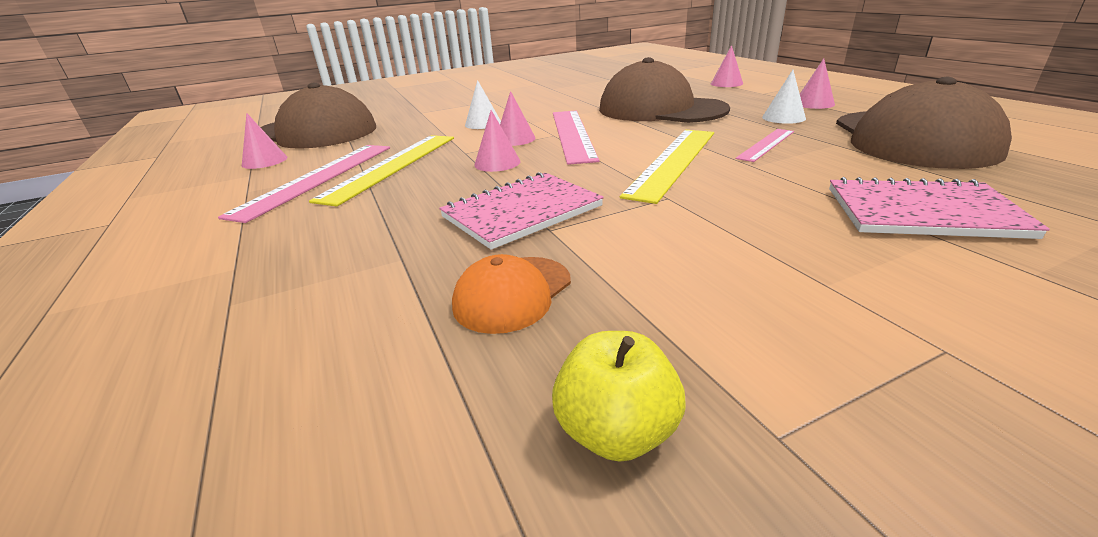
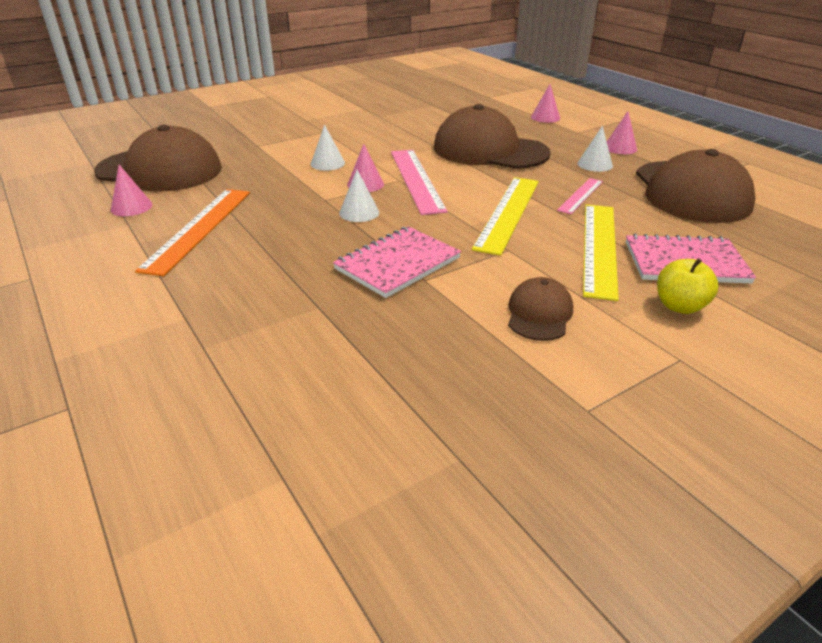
camera: 10 degrees left, 5 degrees up
pink ruler [218,145,390,223] -> orange ruler [135,189,250,276]
yellow ruler [309,135,454,207] -> yellow ruler moved to [583,204,619,301]
orange cap [452,254,571,334] -> none
pink cone [474,110,520,172] -> white cone [339,170,379,222]
yellow apple [552,331,686,462] -> yellow apple moved to [657,258,719,314]
none -> brown cap [508,277,573,341]

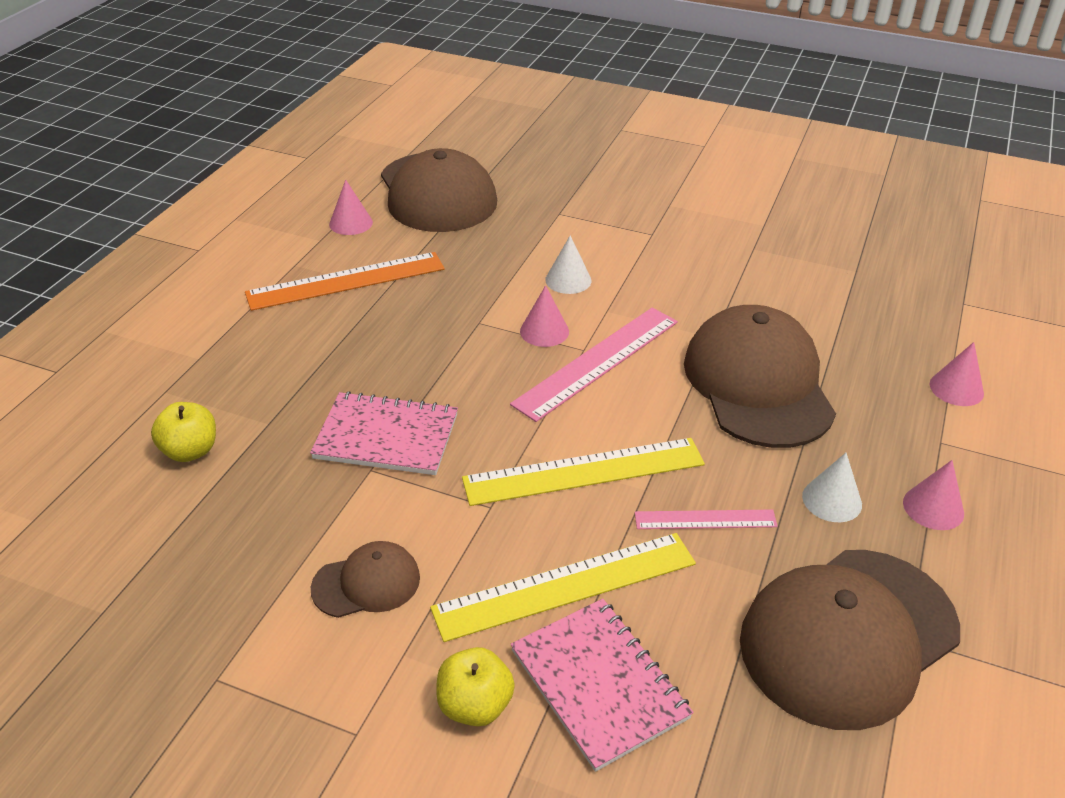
camera: 55 degrees right, 5 degrees up
white cone [339,170,379,222] -> none
none -> yellow apple [151,402,216,462]

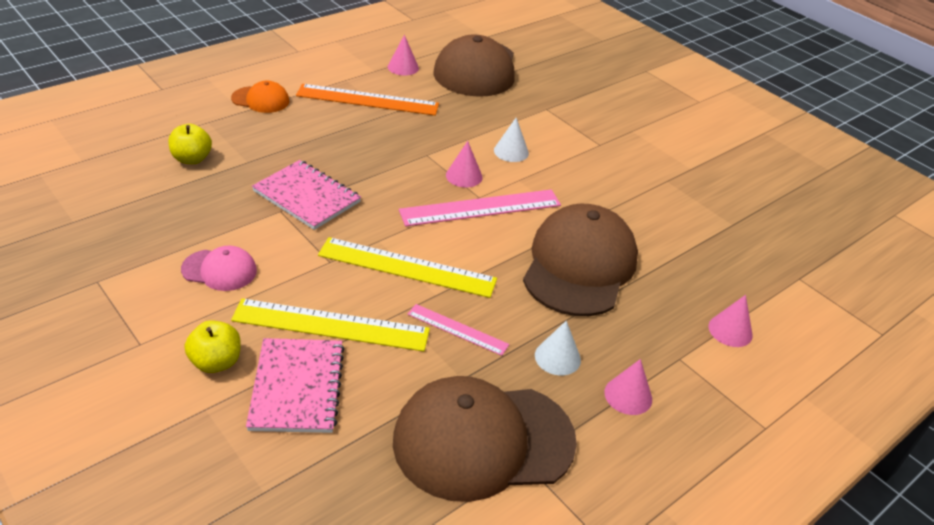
camera: 25 degrees right, 0 degrees up
brown cap [311,541,420,618] -> pink cap [181,246,257,291]
none -> orange cap [231,81,289,113]

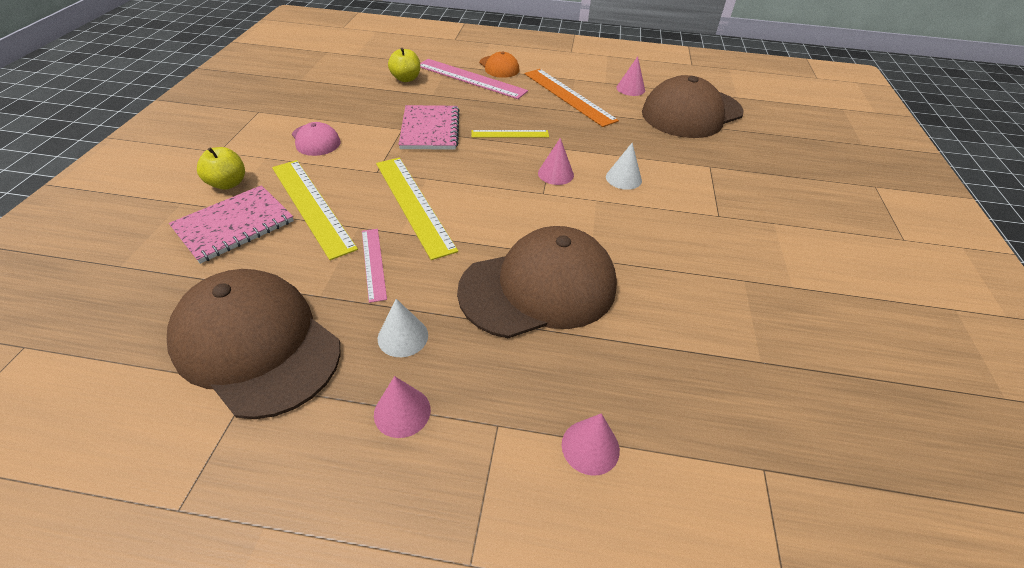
camera: 50 degrees right, 5 degrees up
pink ruler [399,189,561,226] -> pink ruler moved to [420,59,528,99]
none -> yellow ruler [471,130,549,137]

